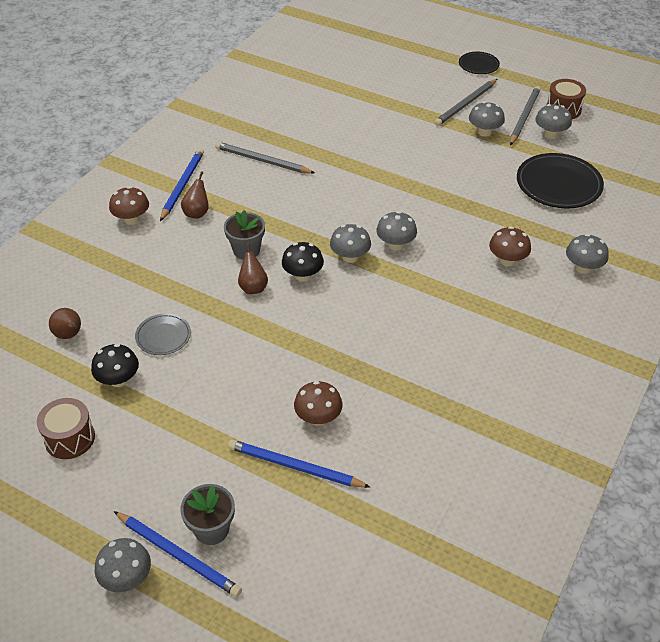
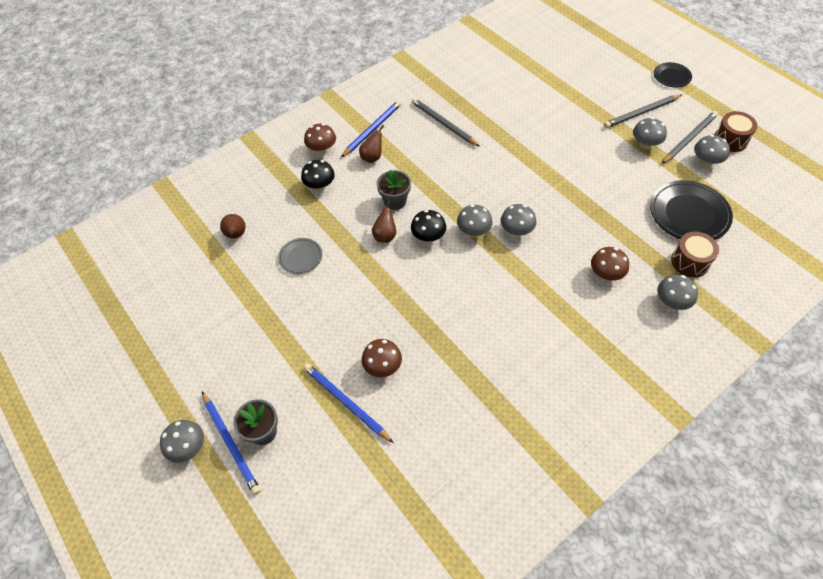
camera: 25 degrees right, 10 degrees up
brown drum [37,398,95,459] -> brown drum moved to [671,232,719,277]
black mushroom [91,344,139,387] -> black mushroom moved to [301,160,335,191]

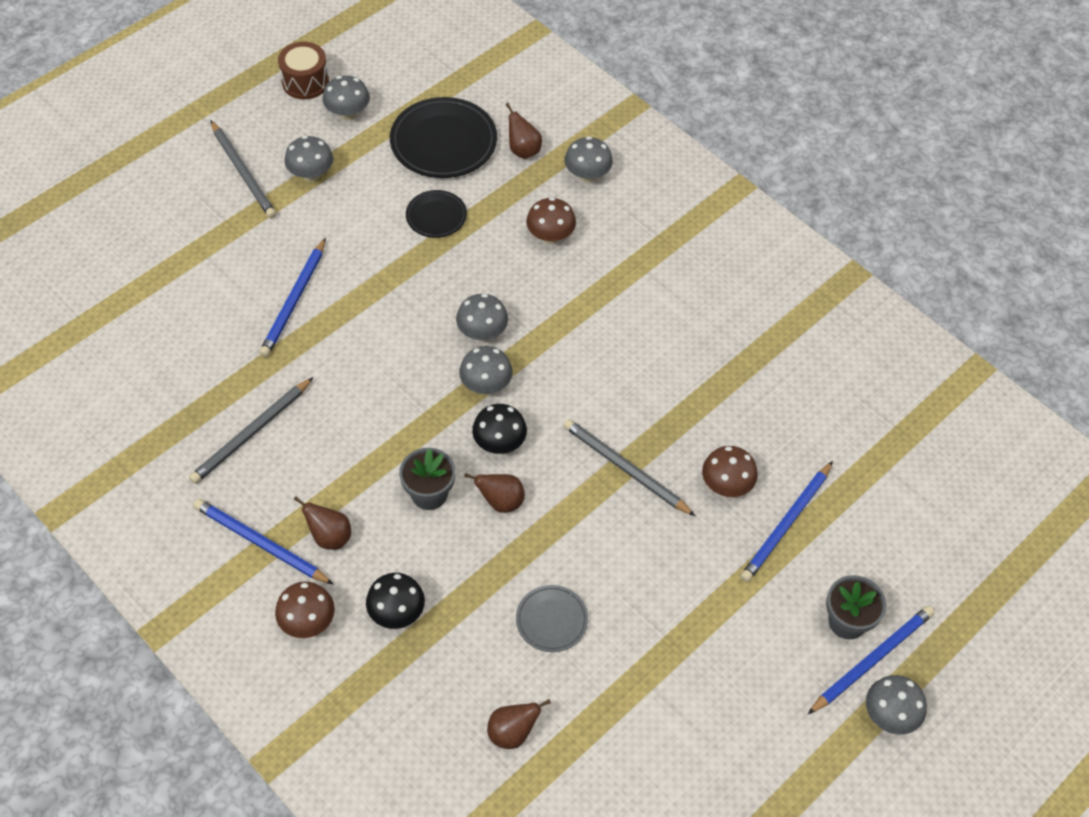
camera: 100 degrees left, 0 degrees up
black plate [654,62,692,88] -> black plate moved to [406,190,467,238]
grey pencil [662,111,718,164] -> grey pencil moved to [563,419,695,516]
brown drum [671,232,719,277] -> brown pear [506,103,542,159]
none -> blue pencil [259,238,326,357]

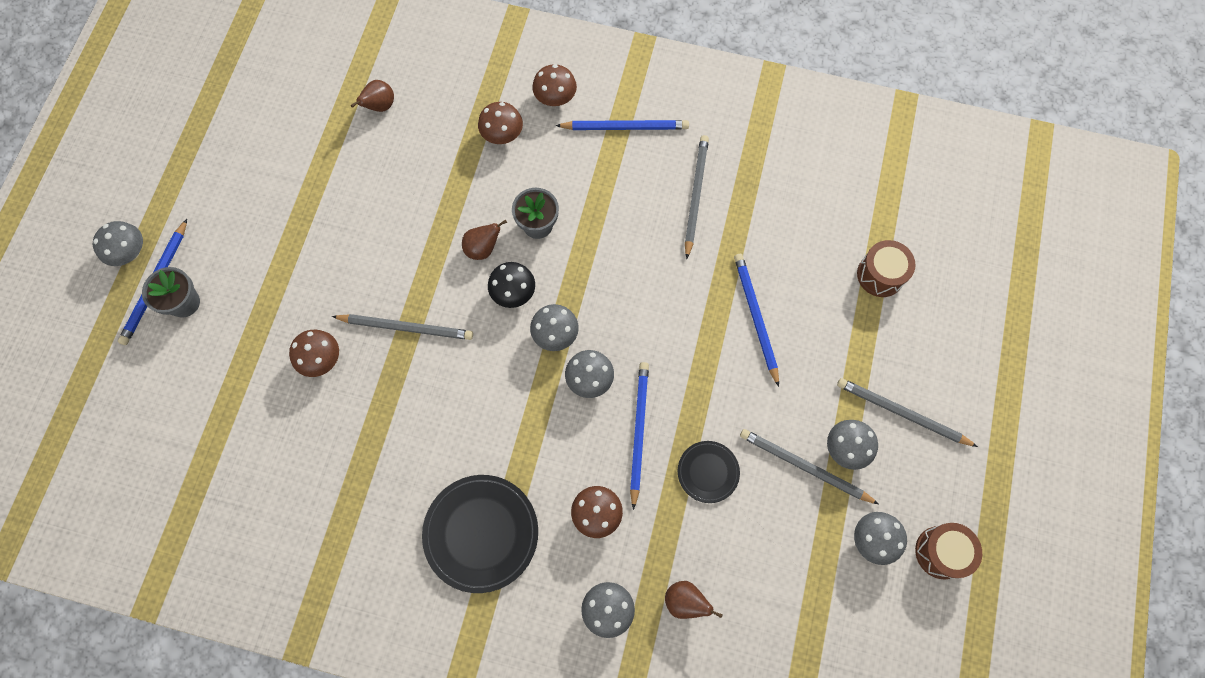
camera: 150 degrees right, 15 degrees up
brown pear [294,496,351,550] -> none
black mushroom [366,573,425,629] -> brown mushroom [478,102,523,144]
black plate [390,97,497,178] -> black plate moved to [422,475,538,593]
grey plate [516,585,588,652] -> none
blue pencil [740,461,833,582] -> blue pencil moved to [630,362,649,510]
none -> grey pencil [740,429,879,504]
none -> brown drum [857,240,916,297]

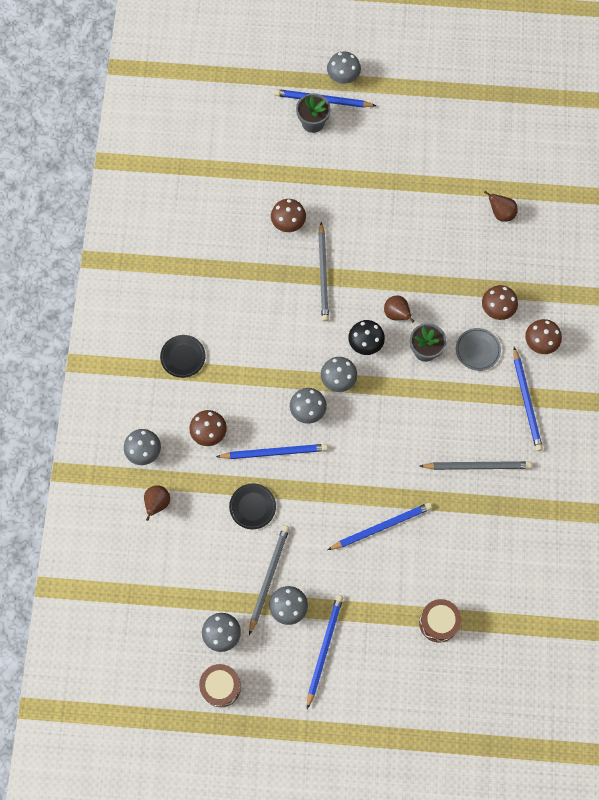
camera: 80 degrees right, 0 degrees up
black plate [422,475,538,593] -> black plate [160,335,205,378], size x0.55
grey pencil [837,378,978,447] -> blue pencil [307,595,343,709]
none -> grey plate [456,328,501,371]

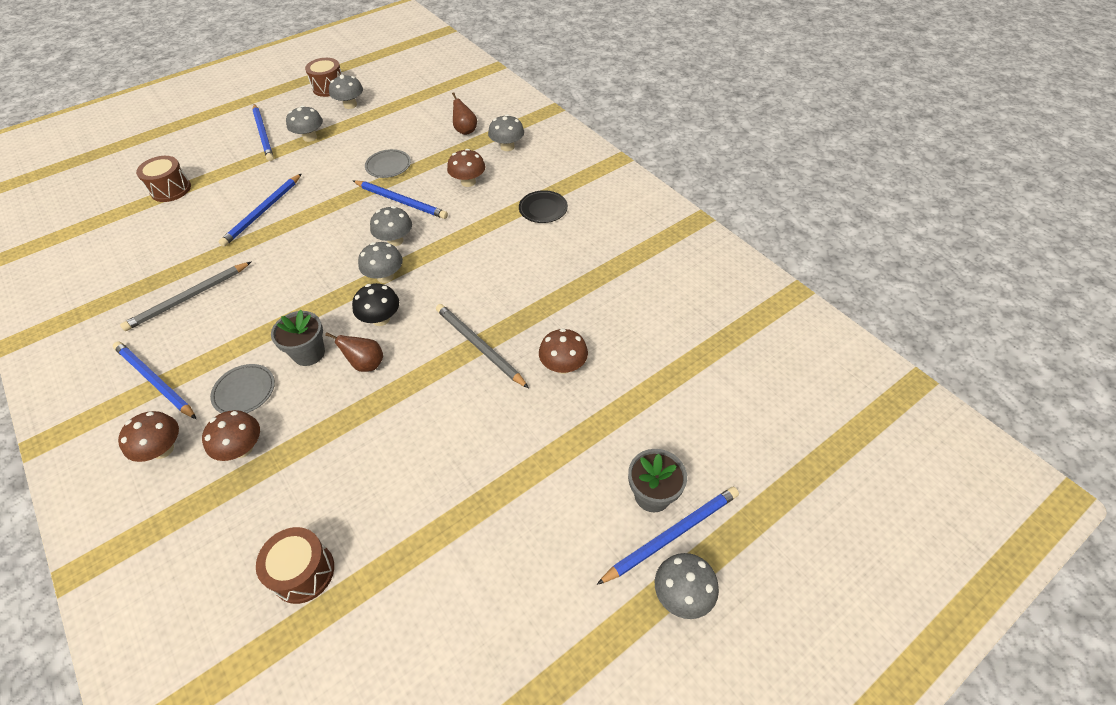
camera: 140 degrees right, 20 degrees down
blue pencil [216,444,328,459] -> blue pencil turned 105 degrees counterclockwise [353,180,448,219]
black plate [229,483,276,529] -> grey plate [365,149,411,178]
grey pencil [249,525,290,635] -> none
brown pear [484,191,518,222] -> brown drum [256,527,334,604]

